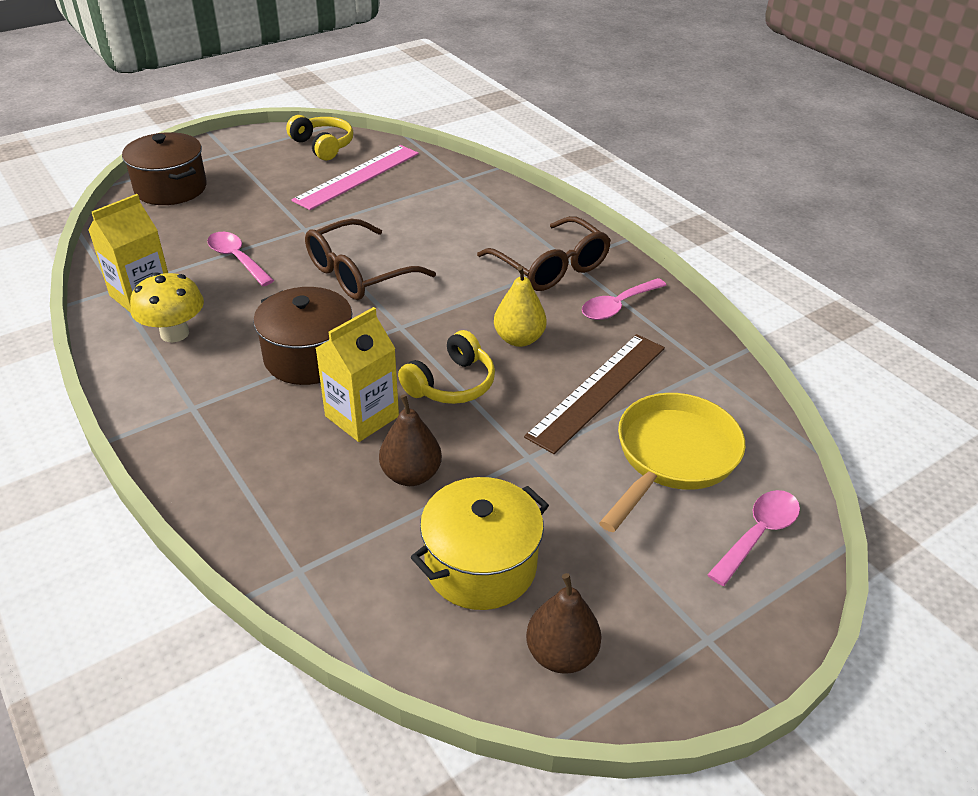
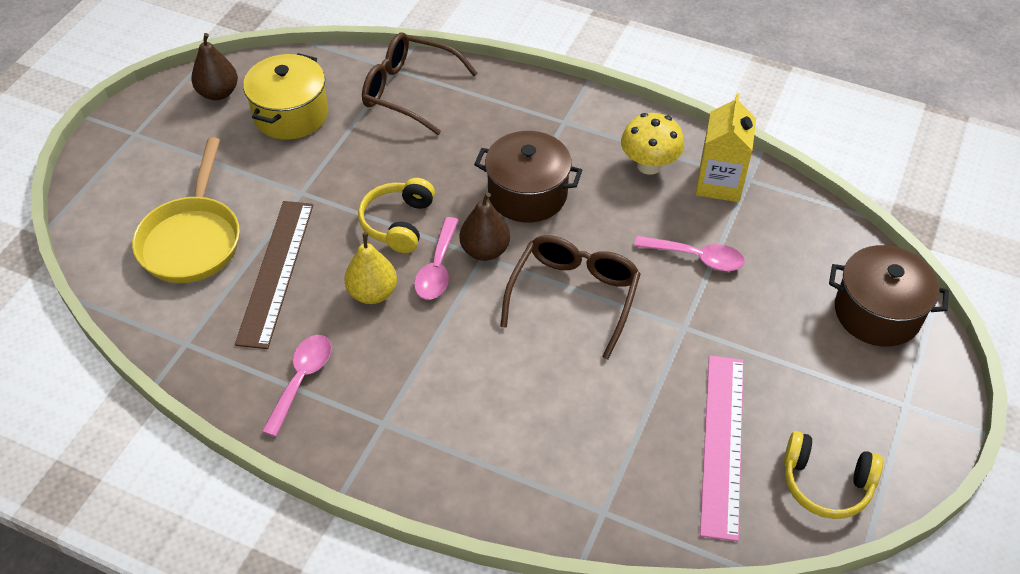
camera: 150 degrees right, 10 degrees up
yellow carton [316,307,399,442] -> none
brown pear [379,394,442,486] -> brown pear moved to [459,192,510,261]
brown glasses [477,216,611,291] -> brown glasses moved to [362,32,478,135]
pink spoon [707,490,800,586] -> pink spoon moved to [414,217,459,300]

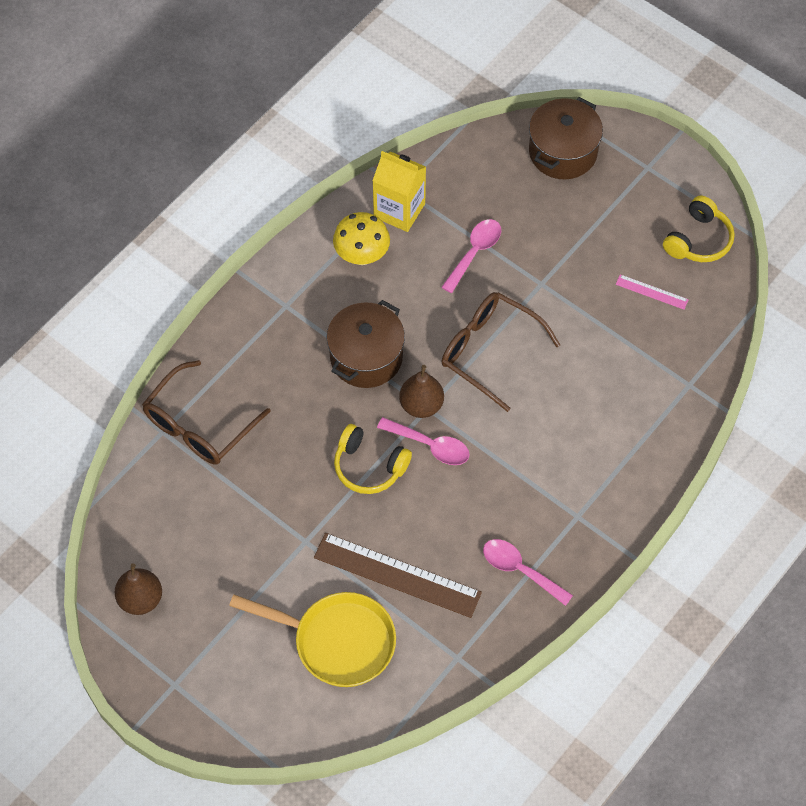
camera: 75 degrees left, 10 degrees up
yellow pot [243,53,328,140] -> none
yellow pear [344,232,397,304] -> none
pink ruler [700,356,744,542] -> pink ruler [616,274,689,310], size x0.46

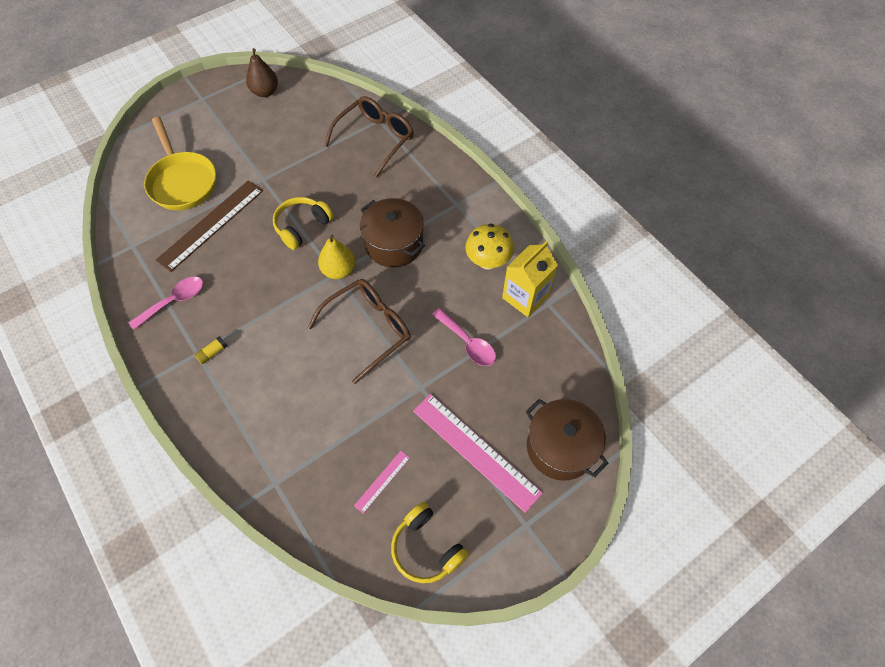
camera: 105 degrees right, 0 degrees up
brown glasses [142,360,271,465] -> brown glasses turned 75 degrees clockwise [324,96,414,178]
yellow pan [229,592,396,687] -> yellow pan turned 60 degrees counterclockwise [144,117,216,210]
pink spoon [377,417,470,465] -> none
brown pear [399,365,444,418] -> yellow pear [318,235,355,279]
none -> yellow glue stick [194,336,227,364]
none -> pink ruler [413,394,543,513]

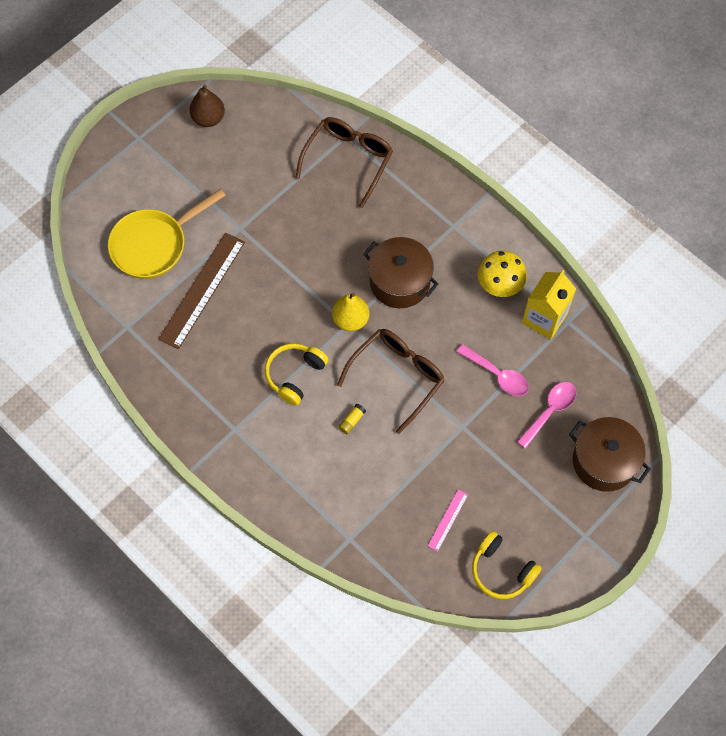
camera: 10 degrees left, 5 degrees up
pink spoon [129,277,203,330] -> pink spoon moved to [517,382,576,448]
yellow pan [144,117,216,210] -> yellow pan turned 90 degrees clockwise [108,189,226,279]
yellow glue stick [194,336,227,364] -> yellow glue stick moved to [338,404,366,434]
yellow headphones [273,197,334,250] -> yellow headphones moved to [265,343,329,406]
pink ruler [413,394,543,513] -> none

